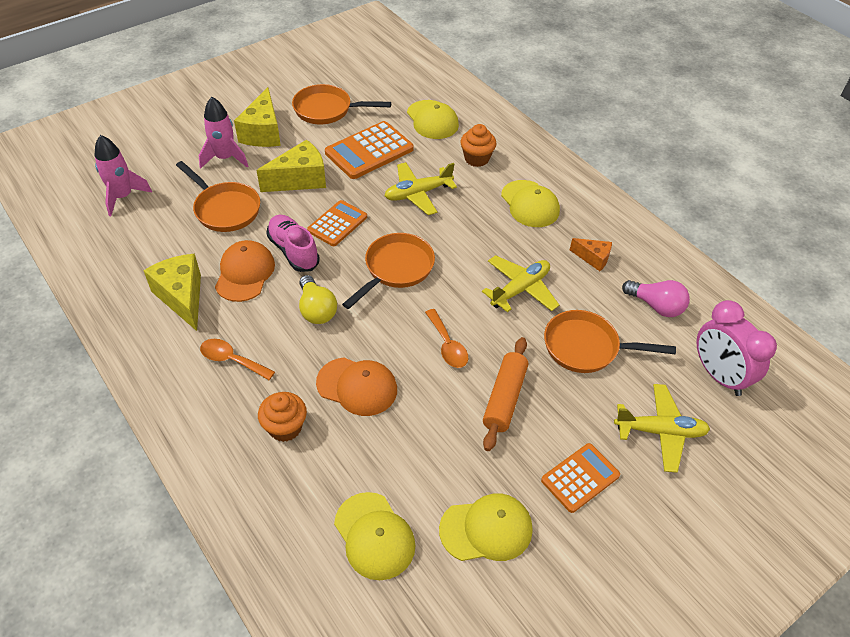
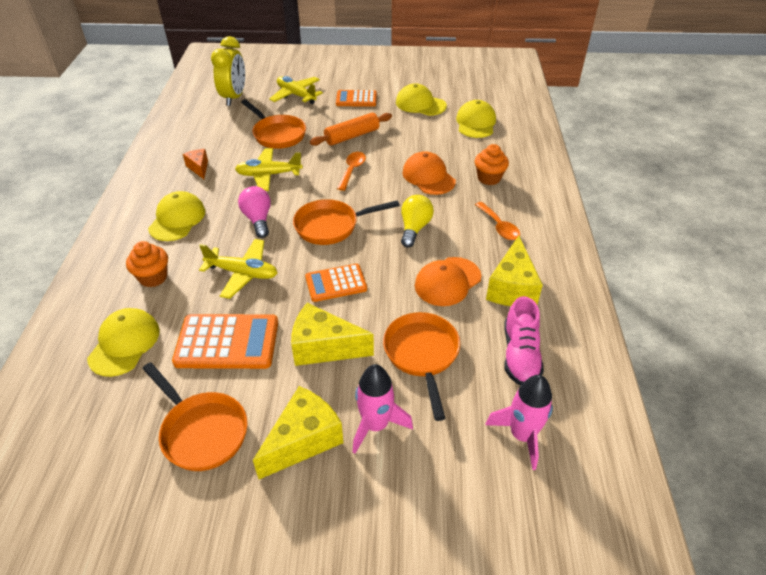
camera: 140 degrees left, 5 degrees down
pink shoe [266,215,320,272] -> pink shoe moved to [504,296,544,385]
pink light bulb [622,280,690,317] -> pink light bulb moved to [238,186,271,238]
pink clock [696,300,777,396] -> yellow clock [211,36,245,106]

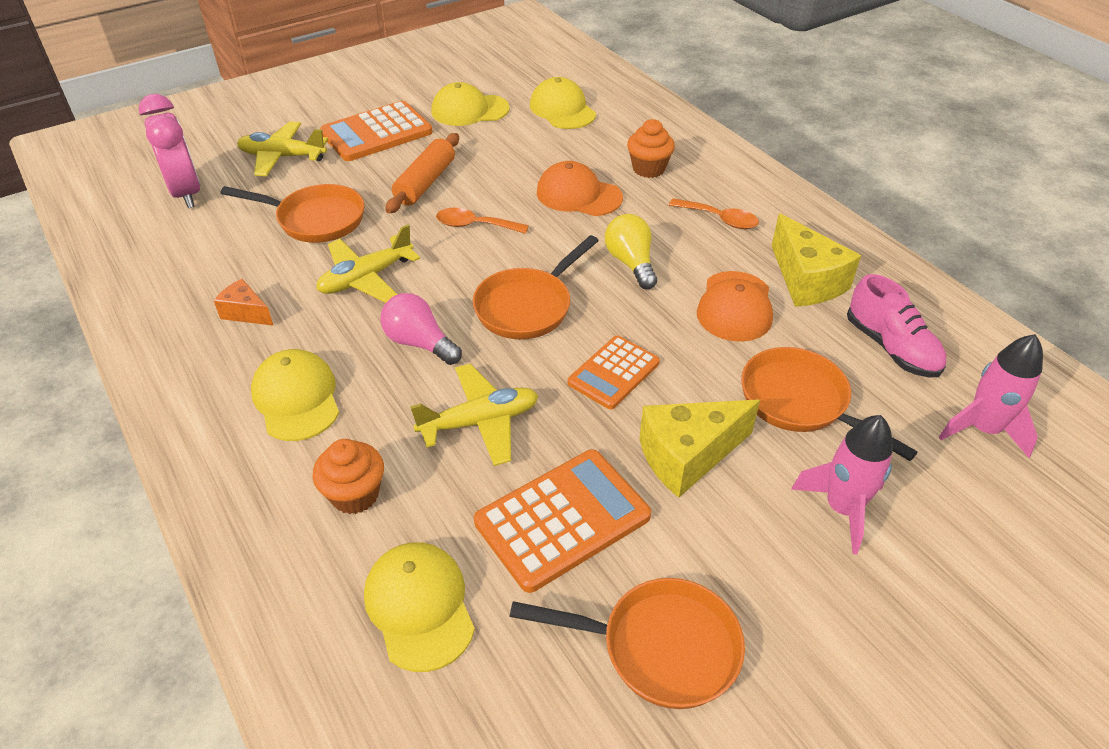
camera: 35 degrees left, 0 degrees up
yellow clock [211,36,245,106] -> pink clock [139,94,201,208]
yellow cheese [253,386,343,479] -> none
orange calculator [336,90,377,107] -> orange calculator [320,101,433,161], size x1.55
orange spoon [337,152,366,191] -> orange spoon turned 60 degrees counterclockwise [436,208,529,234]

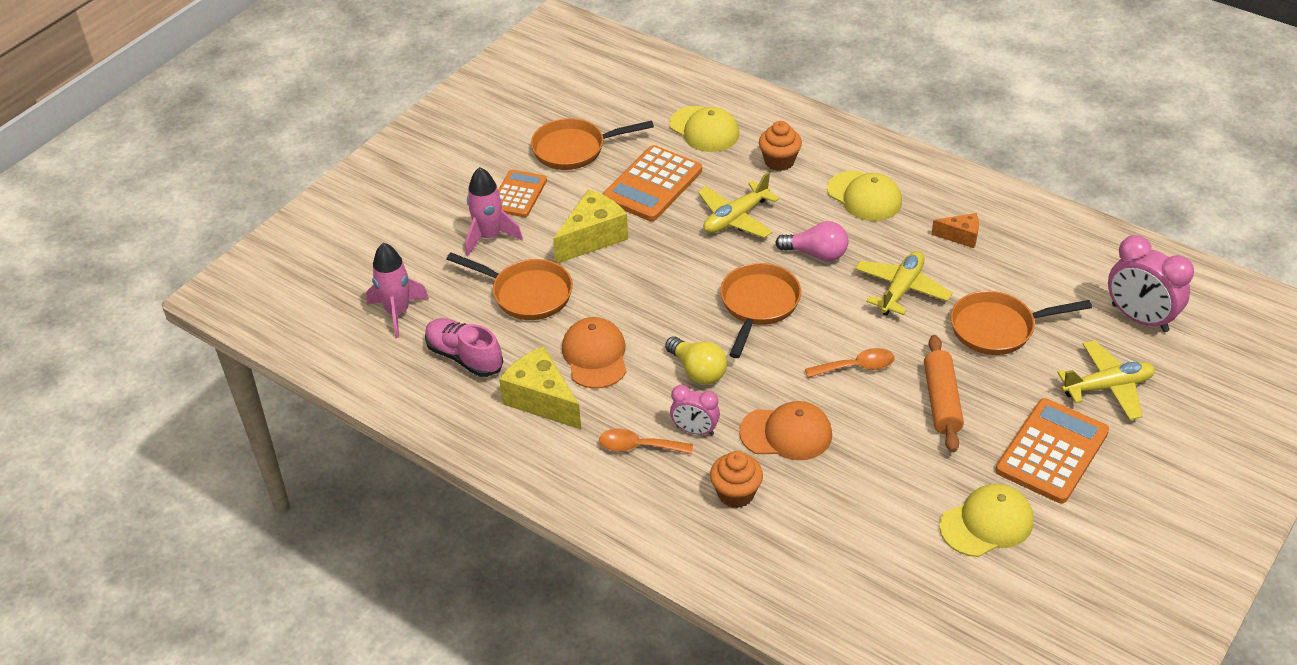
camera: 160 degrees right, 0 degrees up
yellow cap [530,77,596,129] -> none
orange calculator [568,336,660,409] -> orange calculator moved to [498,170,547,217]
none -> pink clock [670,385,720,435]

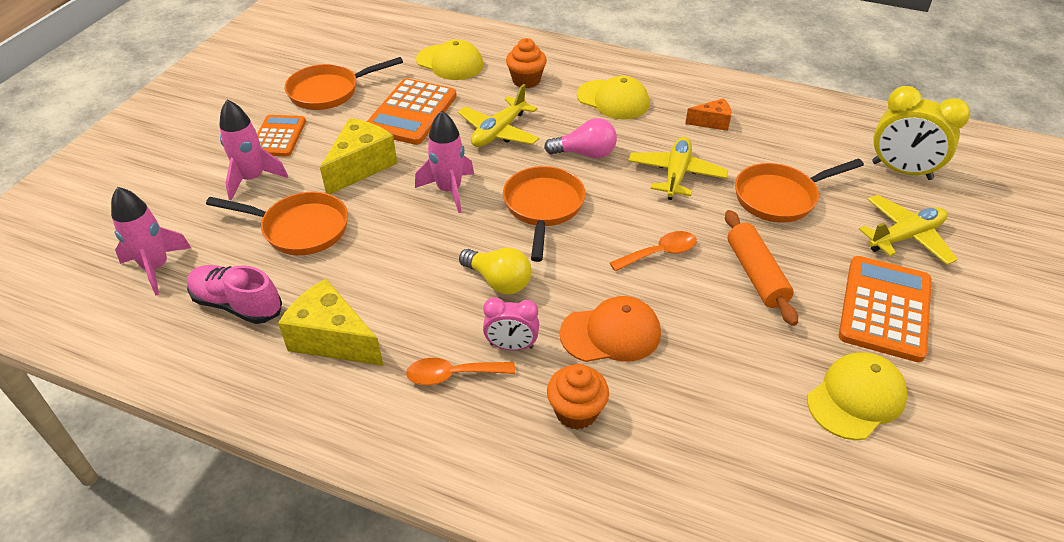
camera: 15 degrees left, 0 degrees up
orange cap [562,317,627,389] -> none
pink clock [1108,235,1194,332] -> yellow clock [872,86,970,180]
none -> pink rocket [415,111,474,213]

